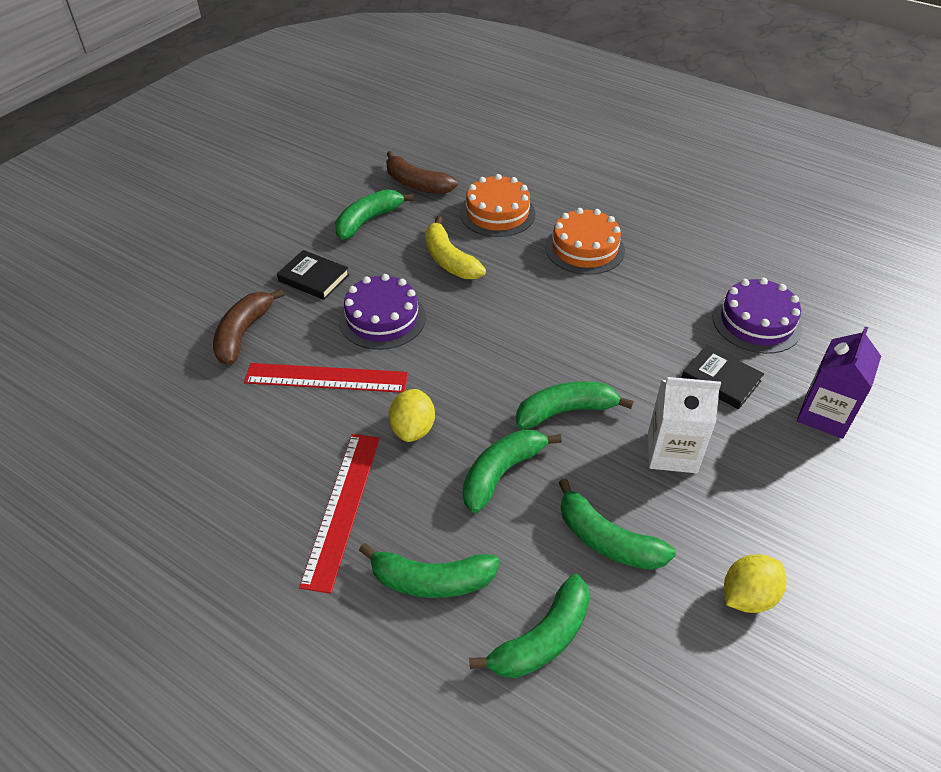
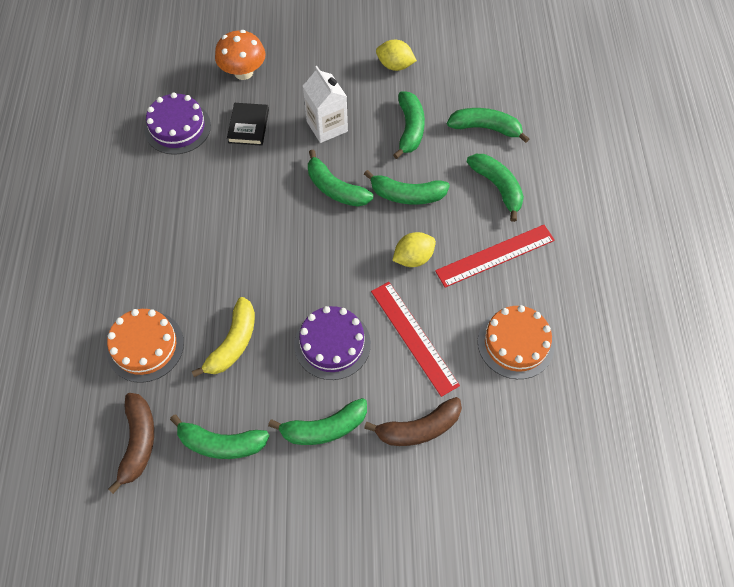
camera: 125 degrees left, 15 degrees up
black book [277,250,349,300] -> green banana [268,398,367,445]
orange cake [545,208,625,275] -> orange cake moved to [478,305,554,379]
purple carton [797,326,881,439] -> orange mushroom [215,30,266,80]

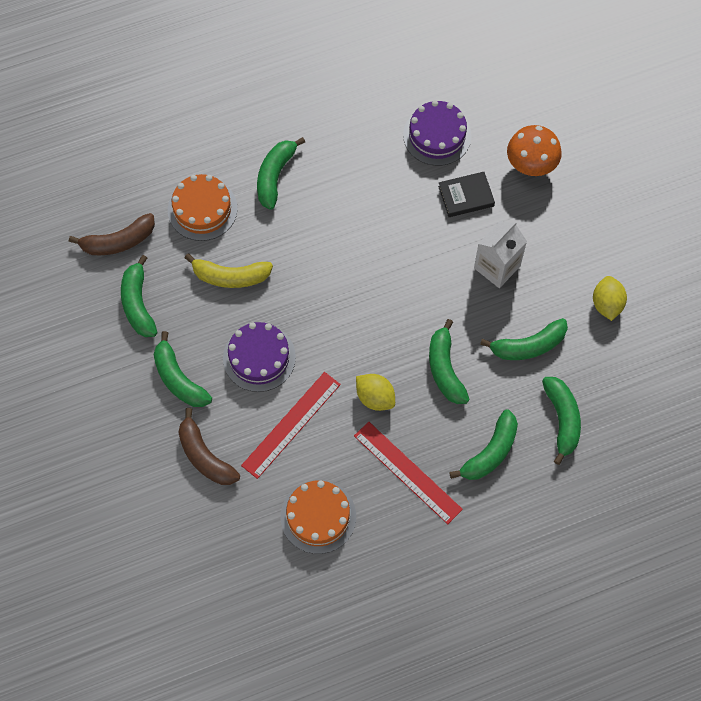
camera: 70 degrees right, 5 degrees up
green banana [308,150,373,207] -> green banana moved to [257,137,305,210]

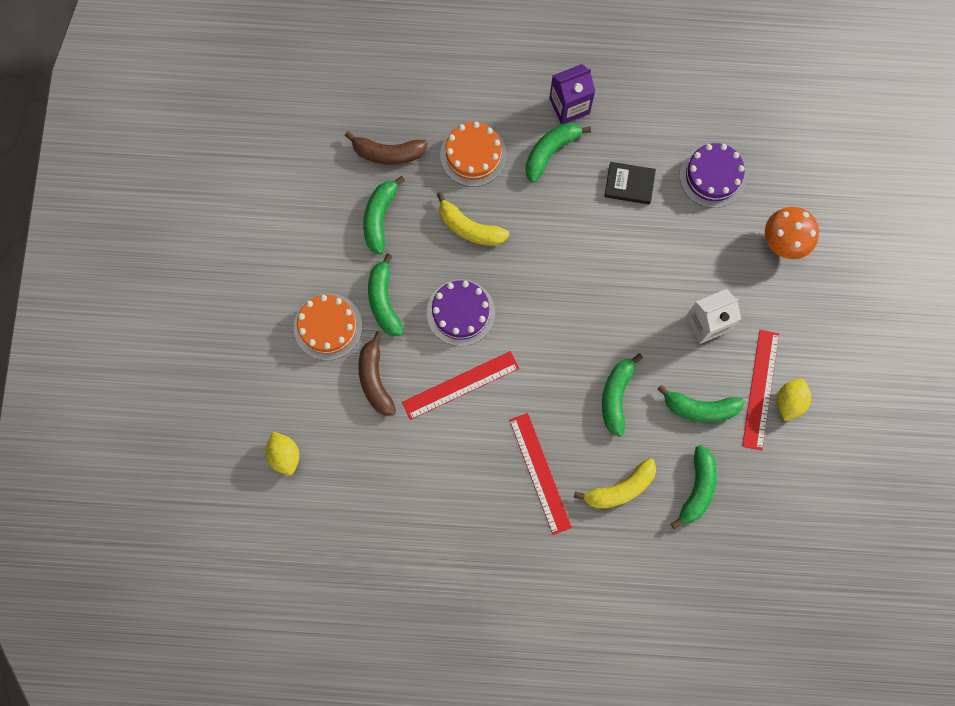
camera: 25 degrees right, 10 degrees up
orange cake [281,480,356,554] -> orange cake moved to [294,293,363,361]
yellow lemon [356,374,395,411] -> yellow lemon moved to [265,432,299,475]
black book [438,172,495,217] -> black book moved to [604,162,656,205]
green banana [449,409,518,480] -> yellow banana [574,458,656,509]
none -> purple carton [549,64,595,125]
none -> red ruler [742,330,779,450]

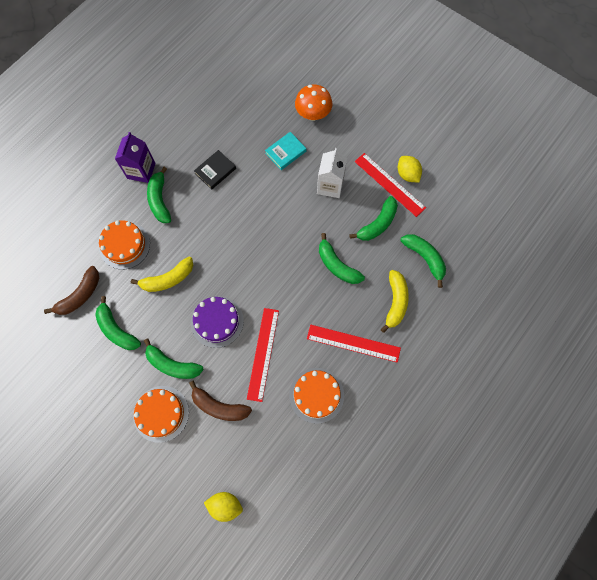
camera: 55 degrees left, 5 degrees down
purple cake [680,143,747,208] -> none
none -> turquoise book [265,132,306,170]
none -> orange cake [289,368,344,424]

